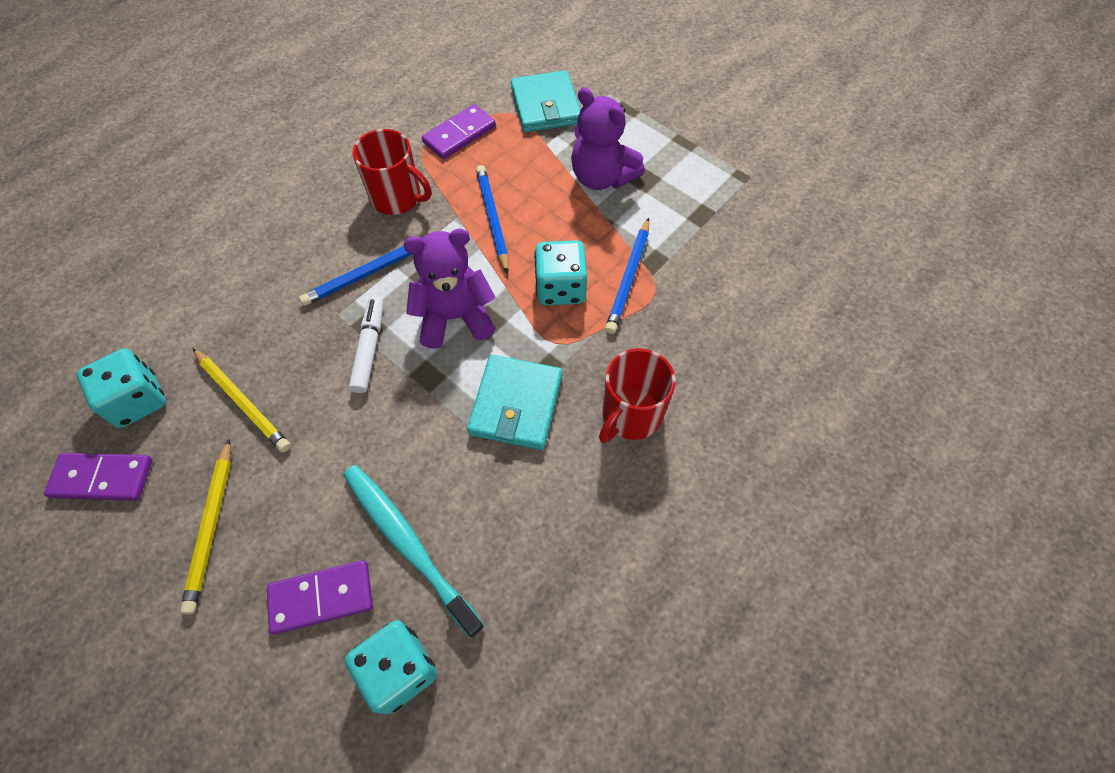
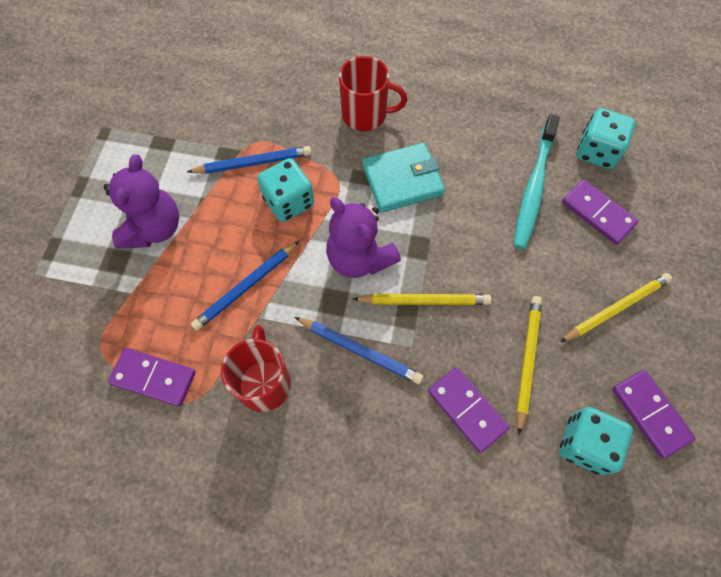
camera: 120 degrees left, 5 degrees up
white marker [349,297,383,393] -> yellow pencil [353,294,492,305]
turquoise wallet [511,70,581,132] -> none
none -> purple domino [428,367,510,453]

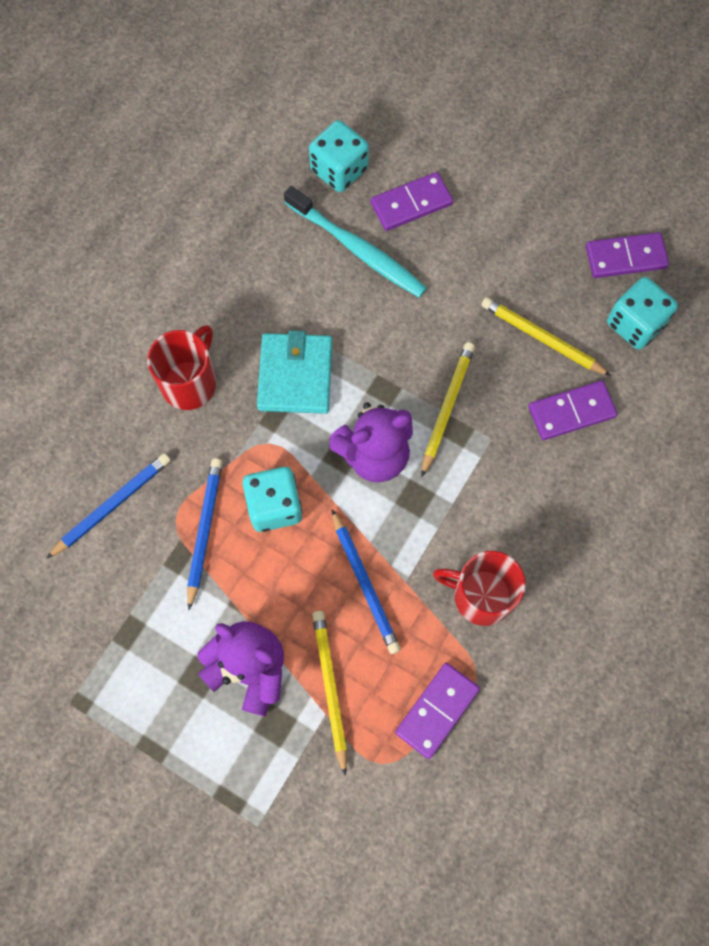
camera: 70 degrees left, 5 degrees up
blue pencil [294,317,423,384] -> blue pencil moved to [46,453,171,559]
yellow pencil [560,273,672,342] -> yellow pencil moved to [312,611,347,776]

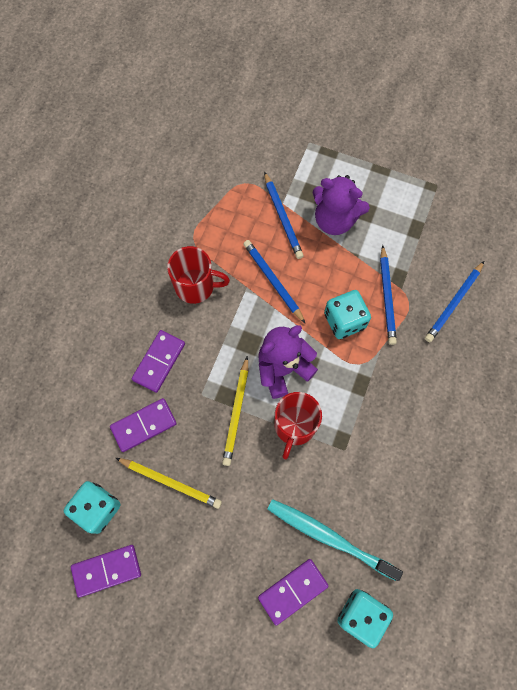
camera: 170 degrees right, 0 degrees up
red mug [147,325,216,410] -> red mug moved to [274,392,322,460]
turquoise wallet [257,330,332,414] -> none
yellow pencil [312,611,347,776] -> blue pencil [264,172,304,259]
purple domino [395,663,480,759] -> purple domino moved to [132,330,185,393]

